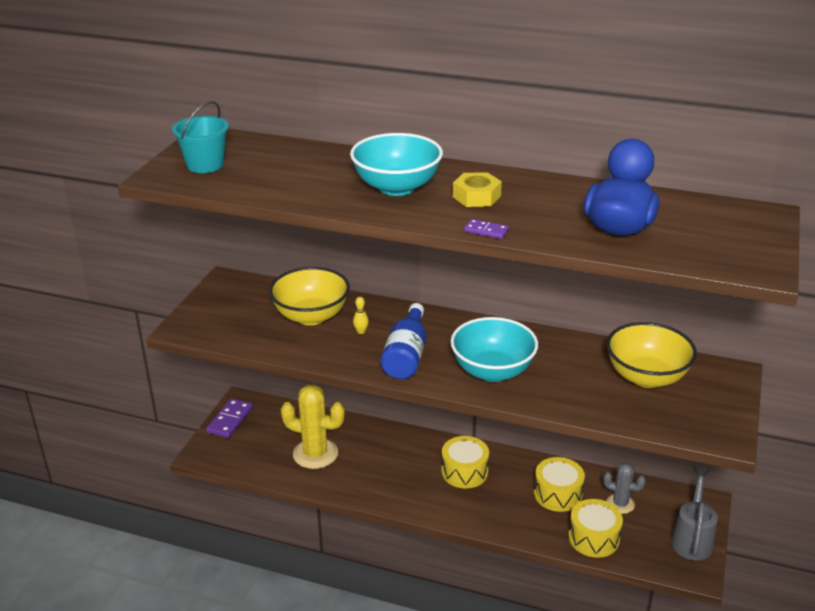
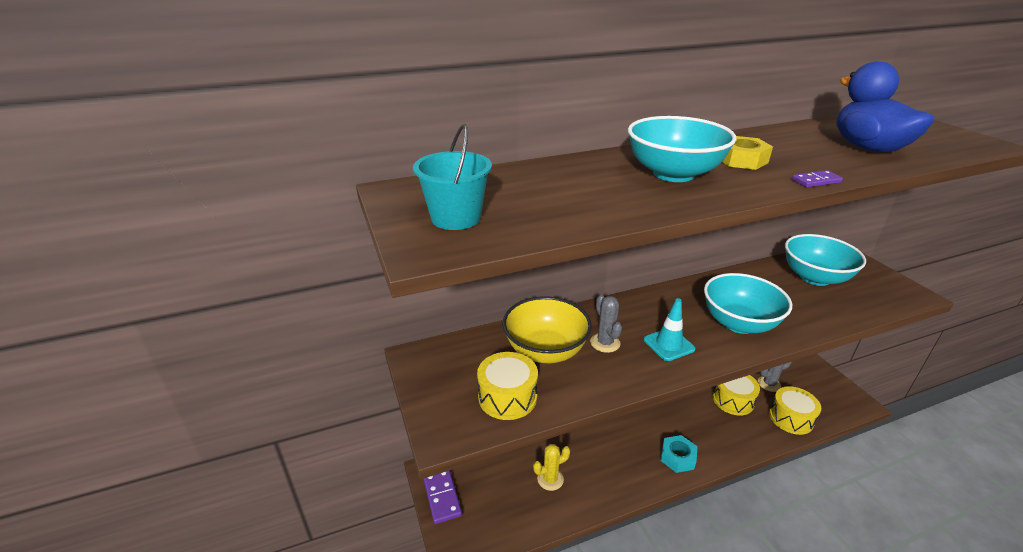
camera: 40 degrees left, 0 degrees up
yellow cactus [281,384,345,469] -> yellow cactus [533,444,570,491], size x0.58
yellow bowling pin [353,297,369,334] -> grey cactus [590,295,622,353]
blue bottle [380,303,426,379] -> turquoise traffic cone [644,298,696,361]
yellow drum [441,436,489,488] -> yellow drum moved to [477,352,538,420]
yellow bowl [606,322,697,388] -> turquoise bowl [785,234,866,286]
grey watering can [671,467,718,560] -> none
none -> turquoise nut [660,435,698,473]

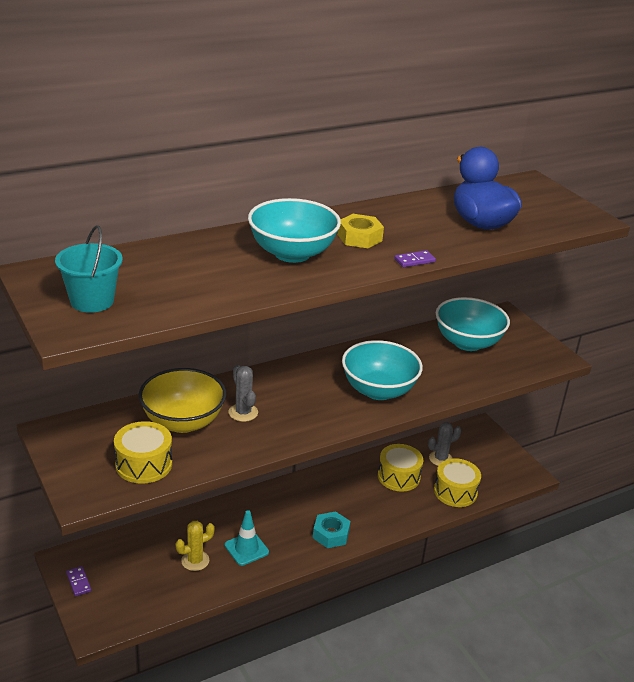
camera: 10 degrees left, 0 degrees up
purple domino [423,470,462,524] -> purple domino [66,566,91,596], size x0.57
turquoise traffic cone [644,298,696,361] -> turquoise traffic cone moved to [225,510,269,566]

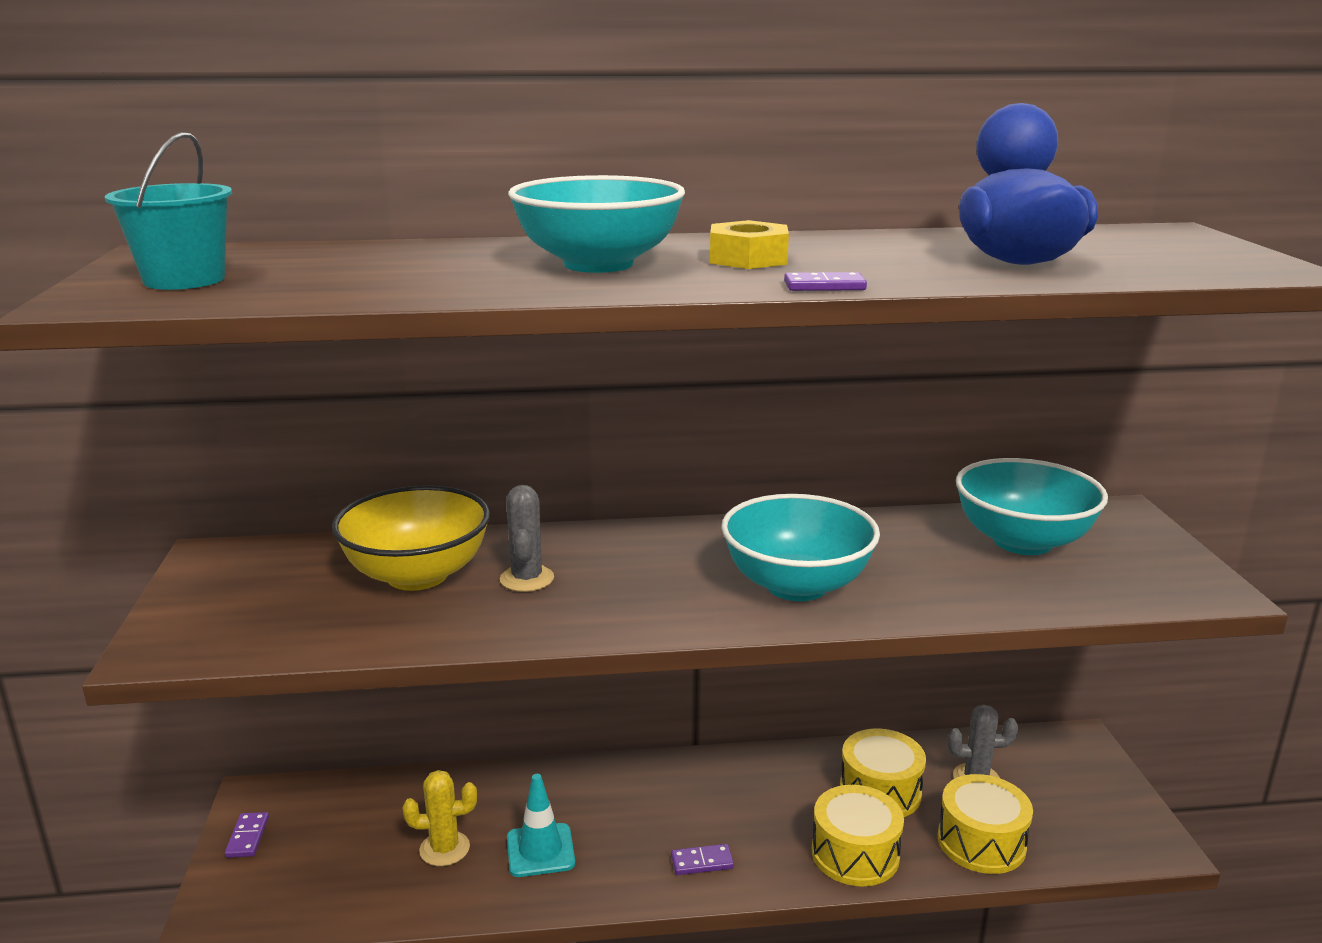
camera: 25 degrees right, 10 degrees down
yellow drum [114,421,172,484] -> yellow drum moved to [812,785,904,887]
turquoise nut [313,511,350,548] -> purple domino [671,844,734,875]

